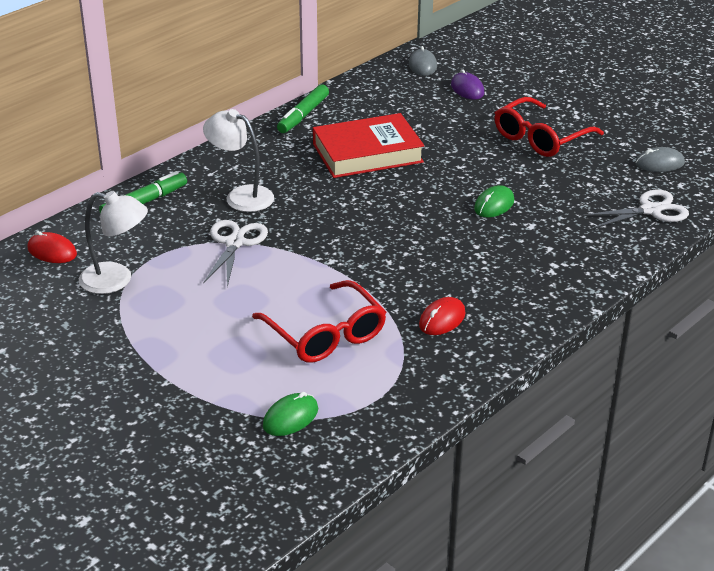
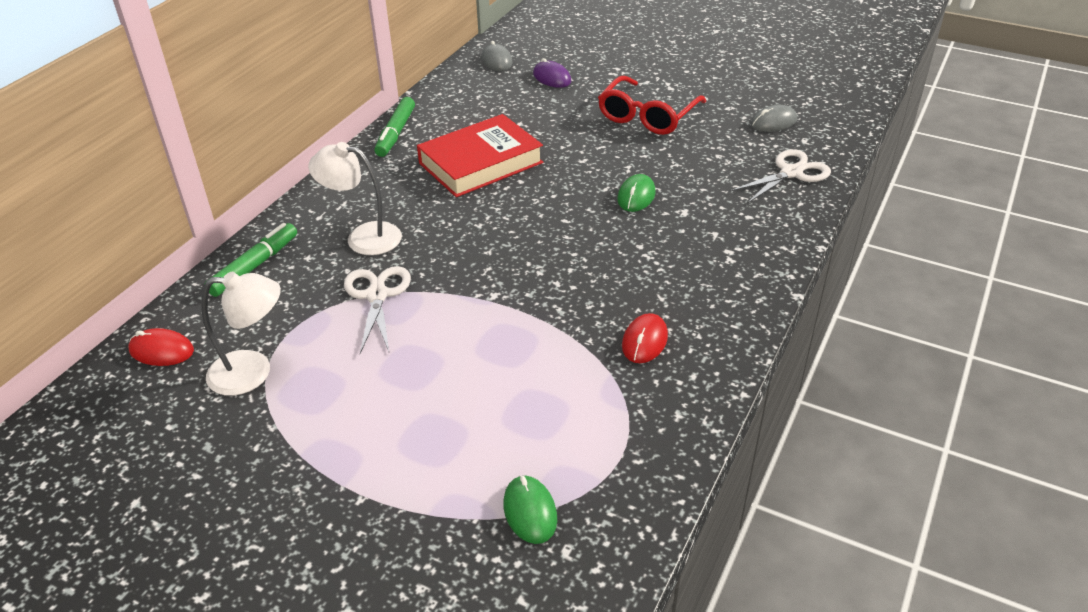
camera: 15 degrees left, 5 degrees up
red glasses [252,280,386,363] -> none
green mouse [263,392,318,436] -> green mouse turned 45 degrees counterclockwise [503,475,557,544]

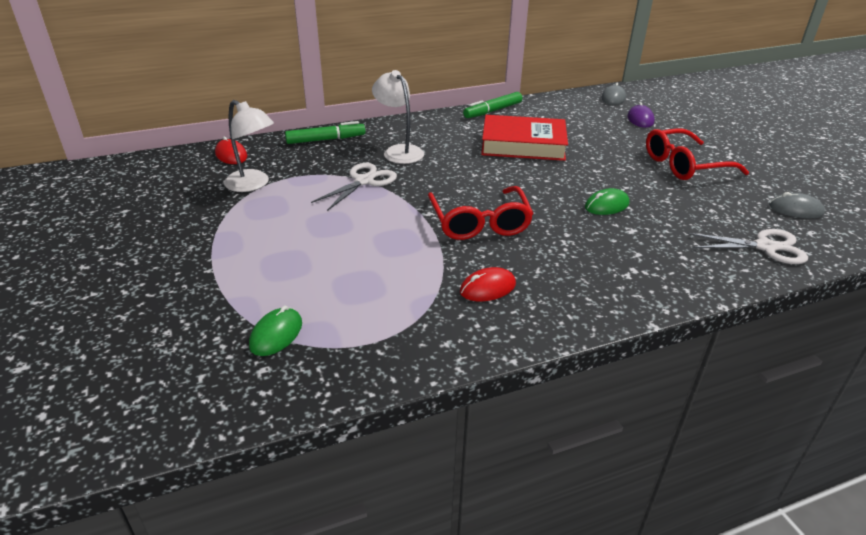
camera: 40 degrees right, 5 degrees down
none -> red glasses [428,186,534,240]

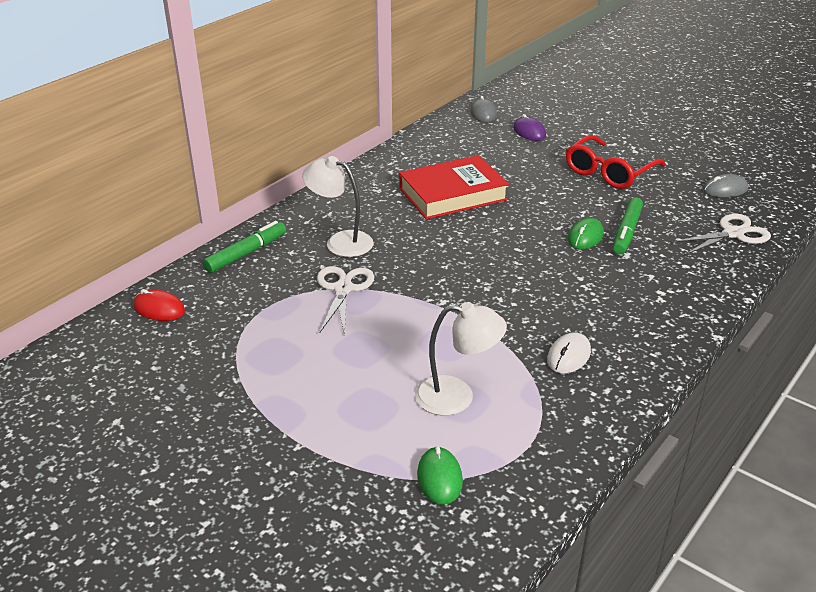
camera: 30 degrees left, 0 degrees up
white lamp [224,100,274,192] -> white lamp moved to [415,302,507,416]
red glasses [428,186,534,240] -> none
red mouse [460,267,516,301] -> white mouse [547,332,591,373]
green marker [463,92,522,118] -> green marker moved to [613,197,643,255]

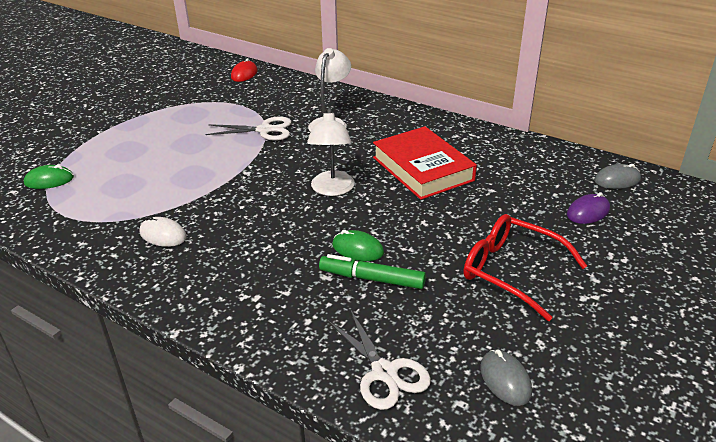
camera: 85 degrees right, 0 degrees up
green marker [203,221,286,273] -> none
white lamp [415,302,507,416] -> white lamp moved to [307,108,355,196]

